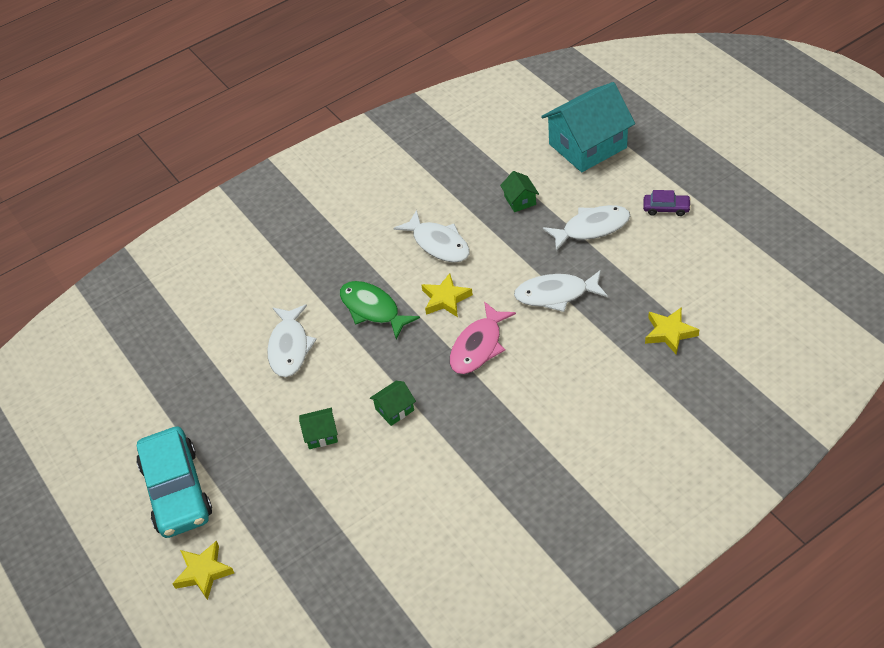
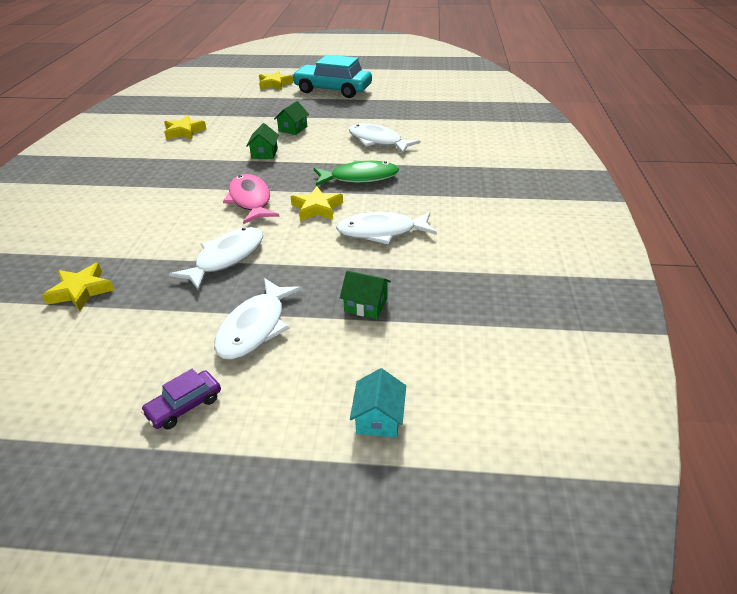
camera: 125 degrees right, 10 degrees down
turquoise house [541,82,635,172] -> turquoise house [350,368,406,438], size x0.43
none -> yellow star [164,115,206,140]

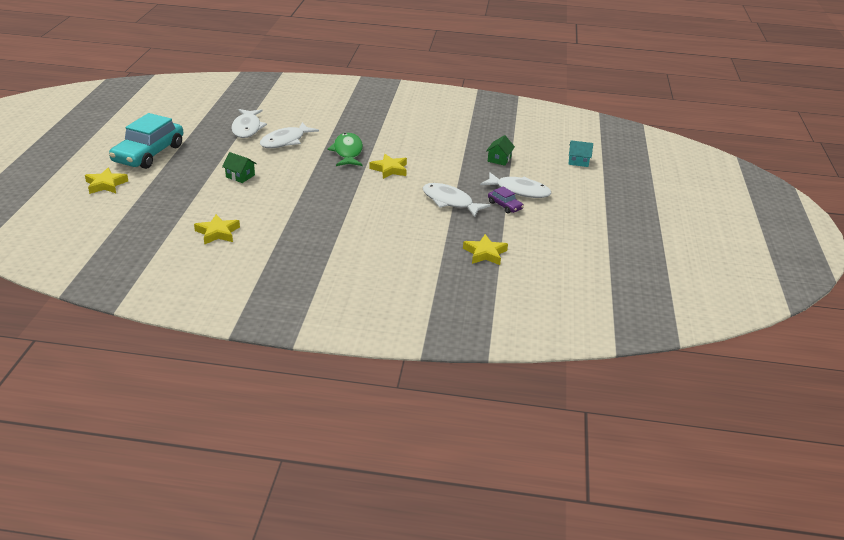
camera: 90 degrees left, 5 degrees down
purple car [141,369,221,429] -> purple car moved to [488,186,524,214]
pink fish [223,174,280,224] -> none
green house [246,123,279,159] -> none
white fish [336,212,437,244] -> white fish moved to [231,109,267,138]

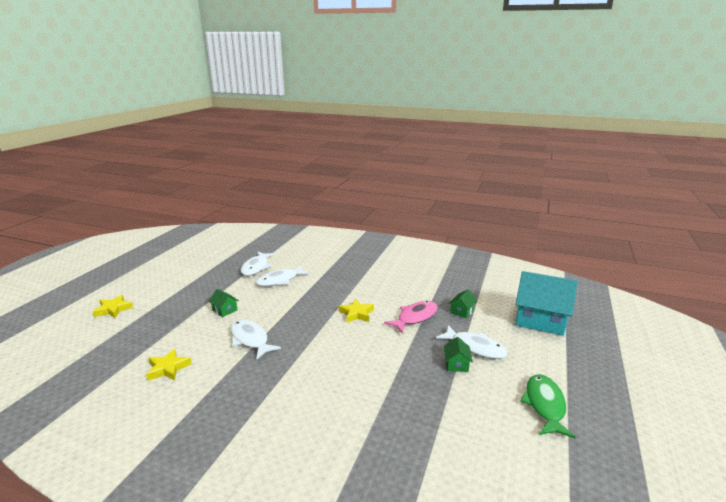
camera: 15 degrees right, 10 degrees down
turquoise car [109,113,183,169] -> none
green fish [328,133,363,166] -> green fish moved to [520,374,576,438]
white fish [423,183,491,217] -> white fish moved to [231,319,281,360]
yellow star [463,234,508,265] -> none
purple car [488,186,524,214] -> green house [444,337,473,372]
turquoise house [569,140,593,167] -> turquoise house [516,271,578,336], size x2.32
none -> pink fish [384,301,438,334]

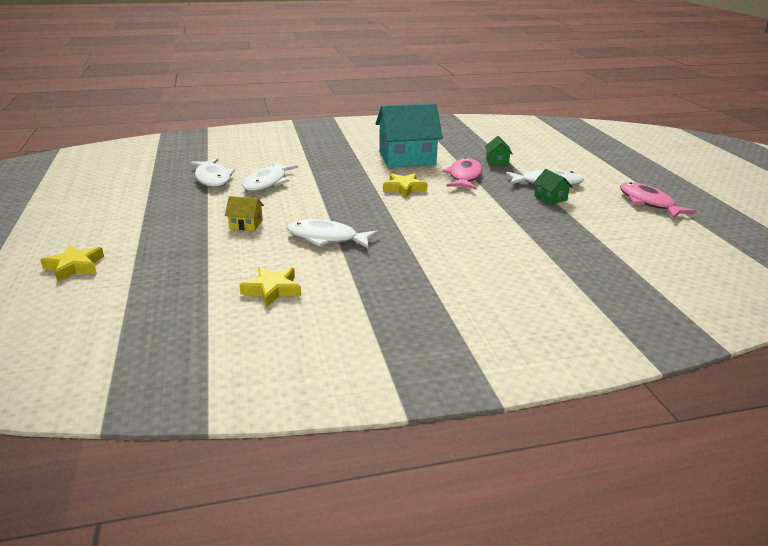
camera: 35 degrees left, 5 degrees up
green house [208,289,239,317] -> yellow house [225,196,264,231]
turquoise house [516,271,578,336] -> turquoise house moved to [376,103,443,168]
green fish [520,374,576,438] -> pink fish [620,182,697,218]

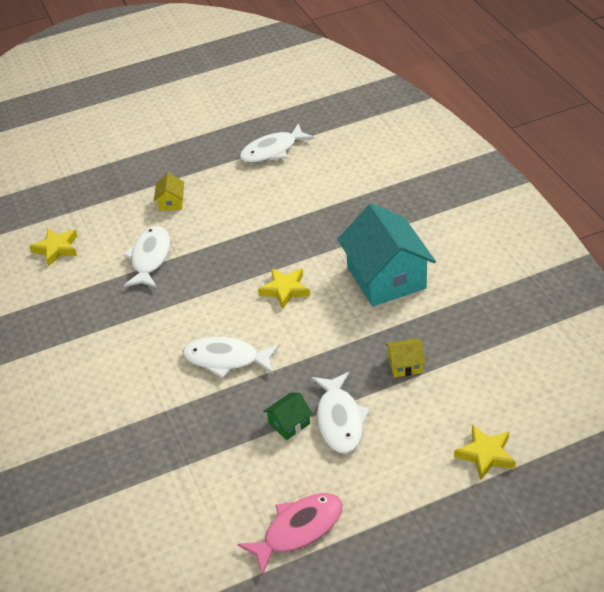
camera: 85 degrees right, 15 degrees up
yellow star [40,245,104,282] -> yellow star moved to [454,425,516,481]
white fish [243,162,298,192] -> white fish moved to [183,337,280,379]
pink fish [442,157,482,189] -> none
green house [485,136,513,166] -> yellow house [385,338,426,378]

